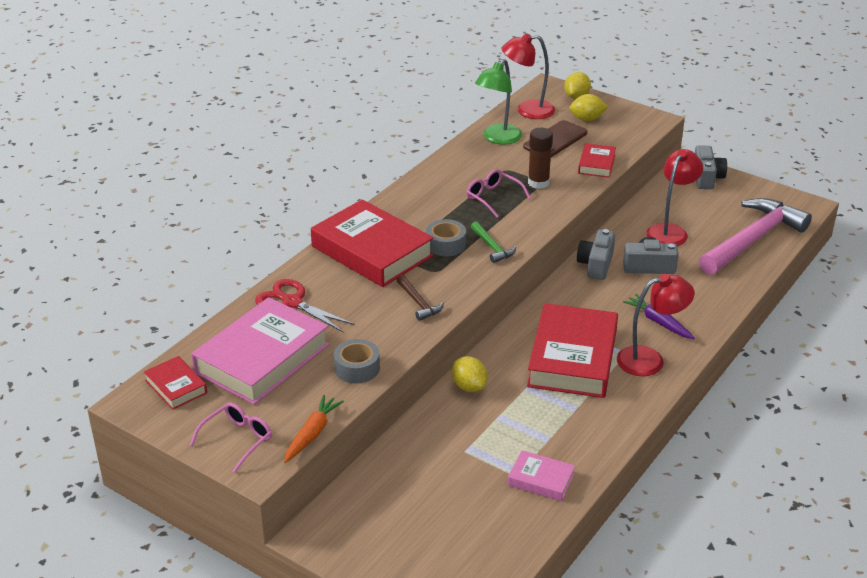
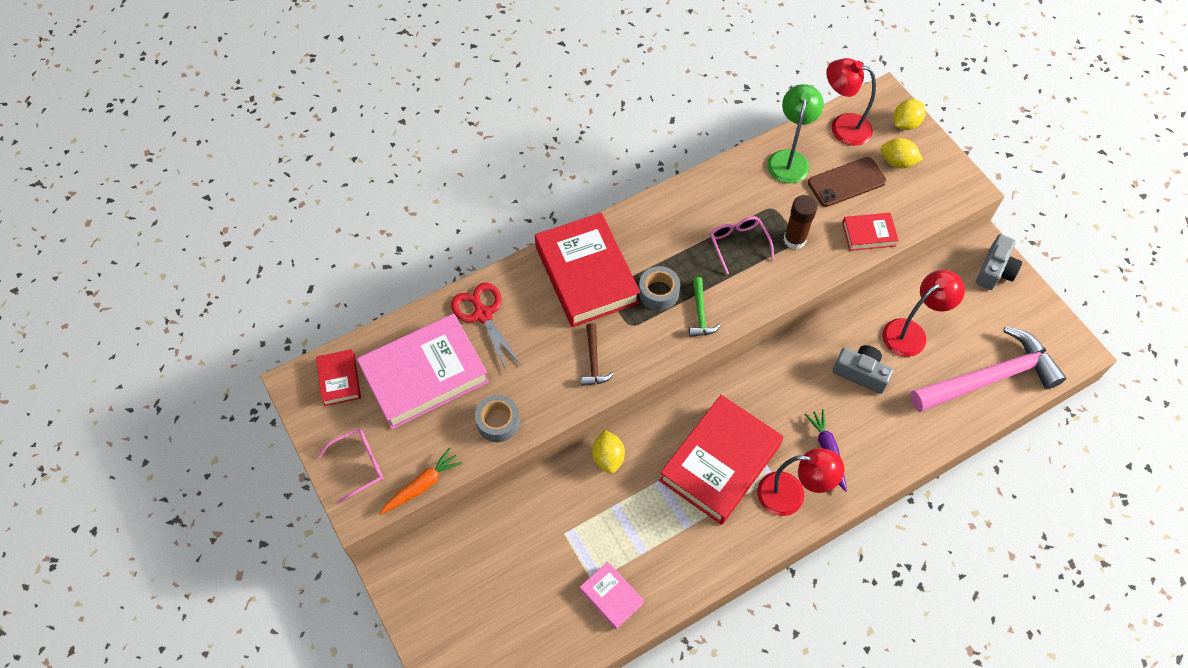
camera: 25 degrees right, 25 degrees up
green lamp [475,59,522,145] -> green lamp turned 135 degrees clockwise [767,84,824,184]
grey camera [577,229,615,280] -> none
red book [578,143,616,178] -> red book turned 45 degrees clockwise [842,213,899,251]

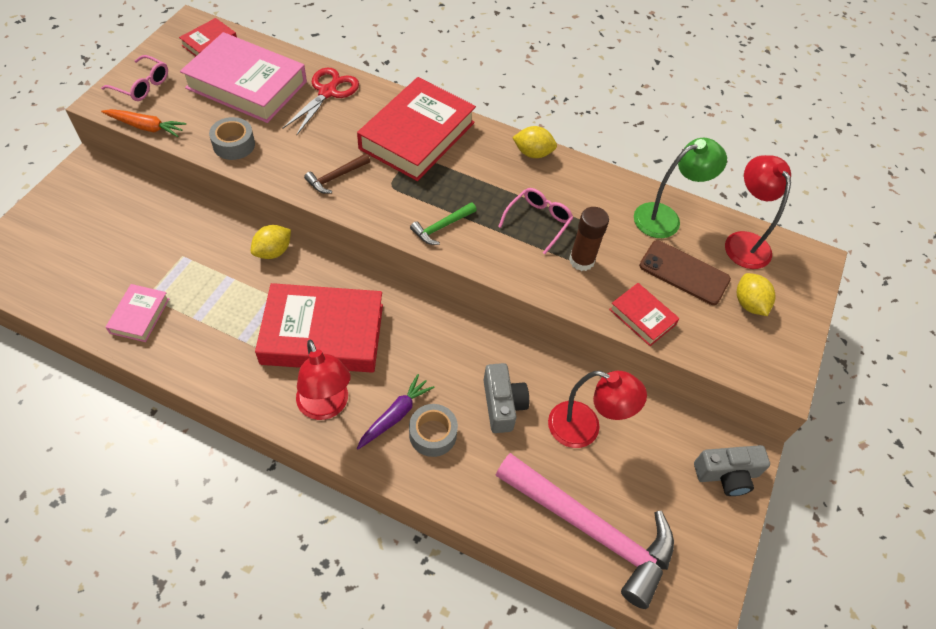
camera: 50 degrees right, 5 degrees down
grey tape [639,266,680,310] -> grey tape moved to [409,404,458,457]
yellow lemon [893,99,926,130] -> yellow lemon moved to [512,126,557,158]

